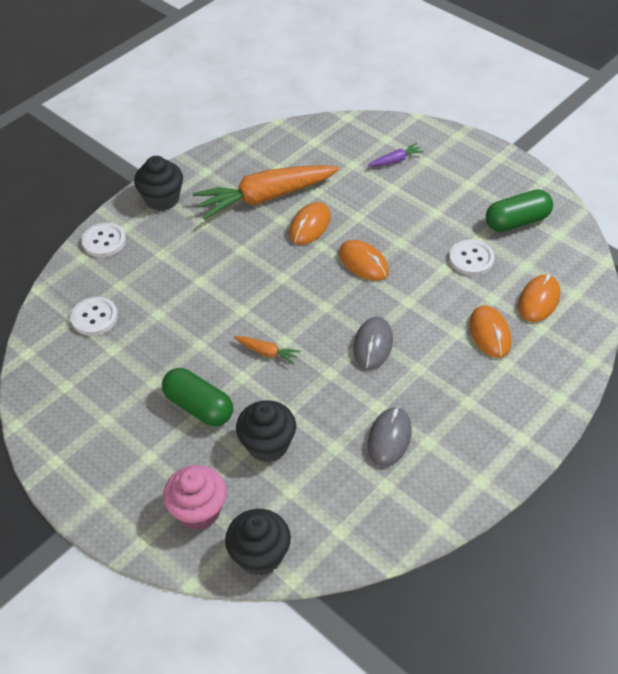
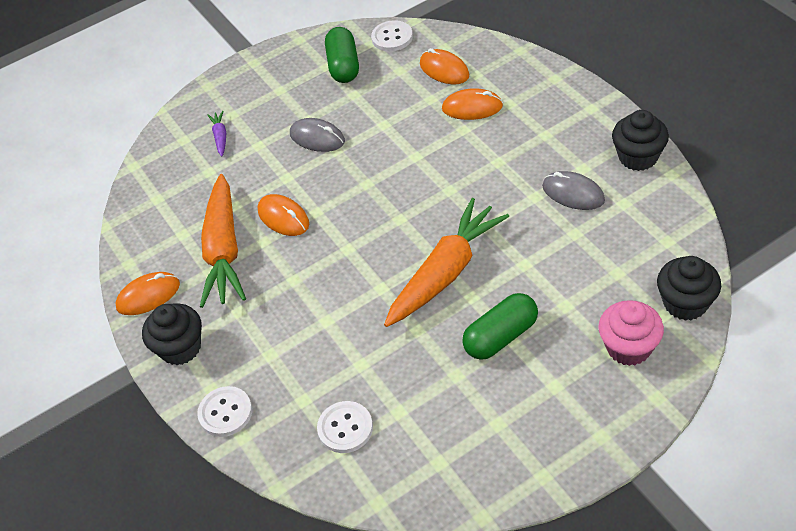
camera: 70 degrees left, 0 degrees up
orange carrot [234,336,301,365] -> orange carrot [384,198,509,327], size x2.41
black cupcake [236,400,296,462] -> black cupcake moved to [612,110,669,171]
orange mouse [339,240,389,281] -> orange mouse moved to [115,272,180,315]
grey mouse [353,317,393,370] -> grey mouse moved to [290,118,345,152]
white button [449,240,495,276] -> white button moved to [371,20,413,52]

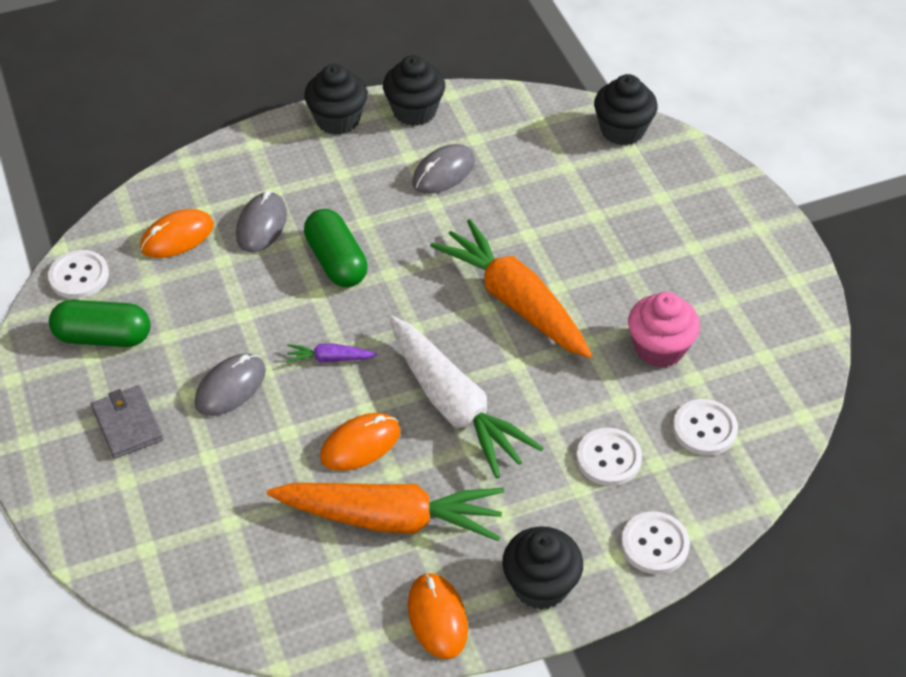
camera: 85 degrees left, 0 degrees up
purple carrot [207,111,226,156] -> purple carrot moved to [286,344,377,363]
orange mouse [442,88,503,120] -> grey mouse [236,191,287,252]
green capsule [462,293,538,360] -> green capsule moved to [304,209,368,287]
pink cupcake [598,300,664,366] -> pink cupcake moved to [628,292,700,368]
none -> grey wallet [91,385,163,459]
none -> black cupcake [304,64,367,135]
none -> white carrot [390,316,543,479]
none -> white button [576,428,642,486]

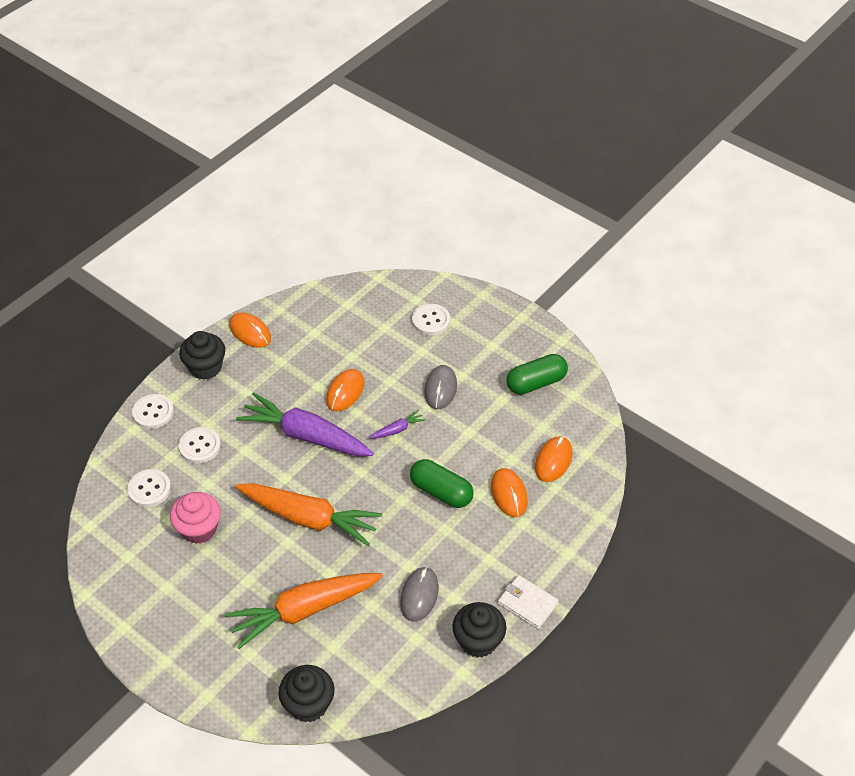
camera: 150 degrees right, 0 degrees up
white button [48,250,109,299] -> white button moved to [412,304,450,335]
grey wallet [91,385,163,459] -> none
grey mouse [236,191,287,252] -> orange mouse [491,468,528,517]
orange carrot [267,483,504,541] -> orange carrot moved to [225,573,383,649]
black cupcake [304,64,367,135] -> white wallet [498,575,559,629]
white carrot [390,316,543,479] -> purple carrot [236,392,374,456]

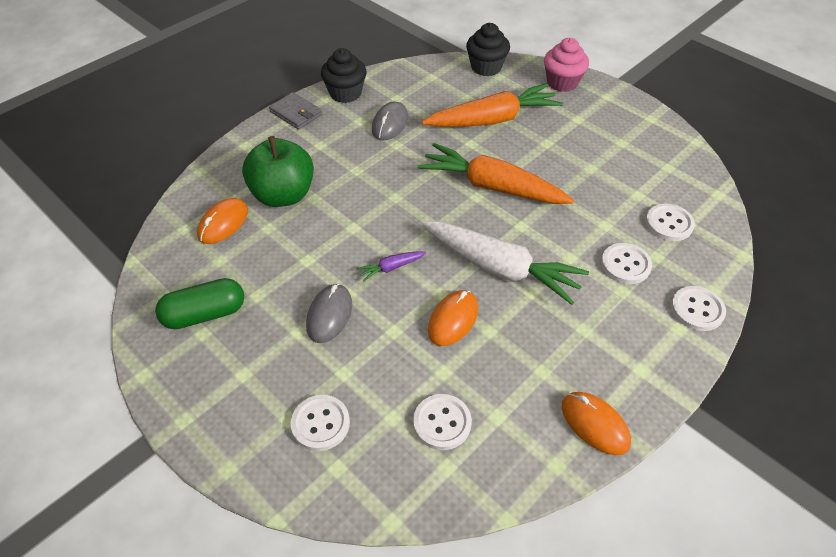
camera: 175 degrees left, 0 degrees up
pink cupcake [170,492,221,544] -> pink cupcake moved to [544,38,589,92]
black cupcake [179,331,225,380] -> none
purple carrot [236,392,374,456] -> white carrot [422,221,589,305]
green capsule [410,459,474,508] -> none
orange mouse [491,468,528,517] -> green apple [242,136,314,207]
white wallet [498,575,559,629] -> grey wallet [269,92,322,130]
none -> white button [413,394,472,450]

